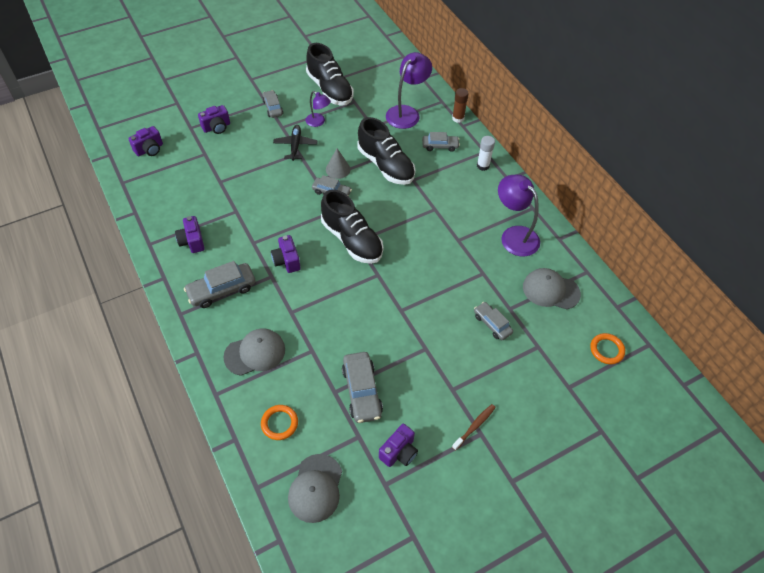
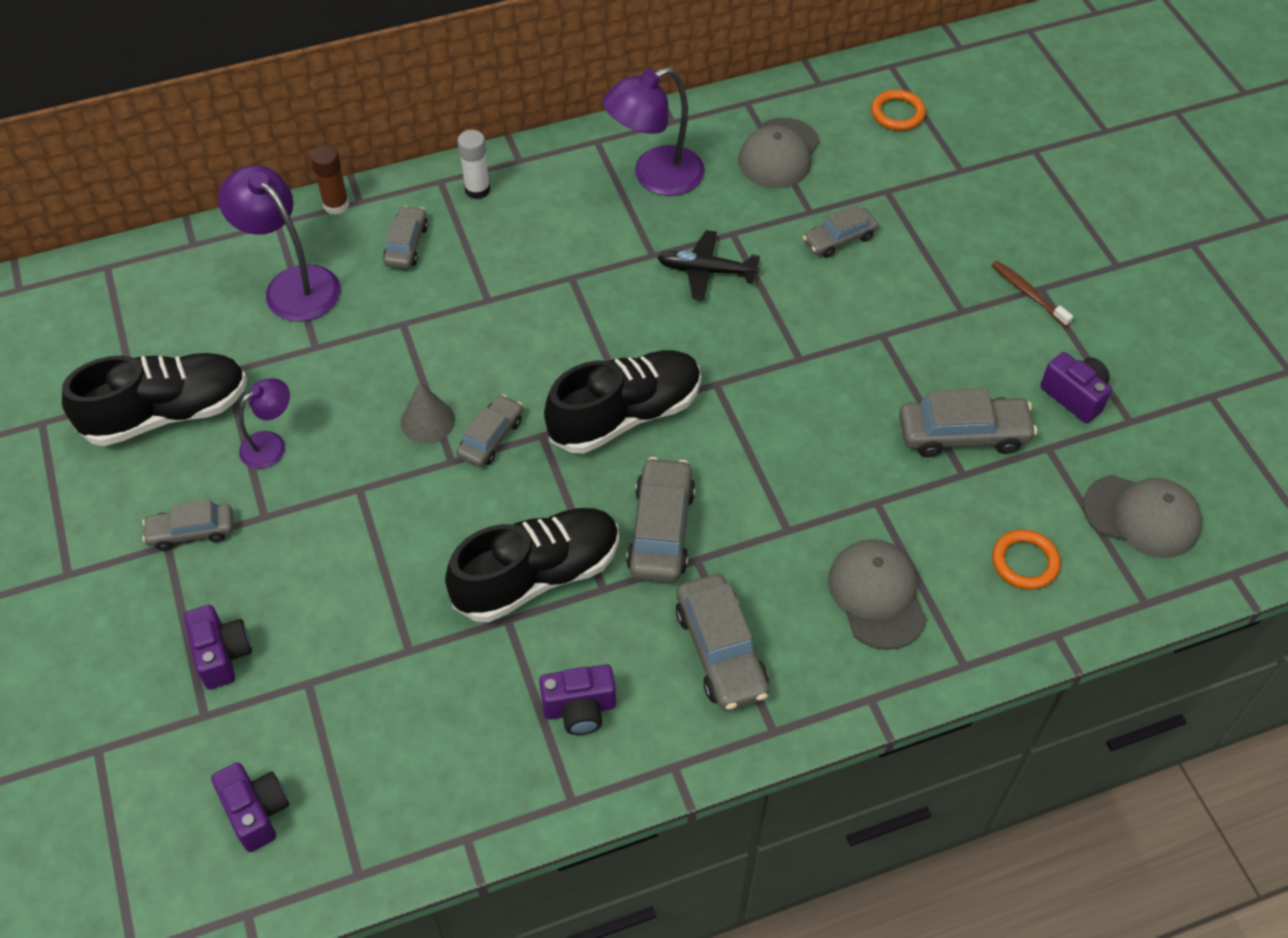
camera: 80 degrees left, 0 degrees up
purple camera [271,235,301,273] -> grey car [626,457,695,583]
black plane [273,125,318,161] -> black plane moved to [657,230,760,300]
black shoe [357,117,415,185] -> black shoe moved to [445,508,619,622]

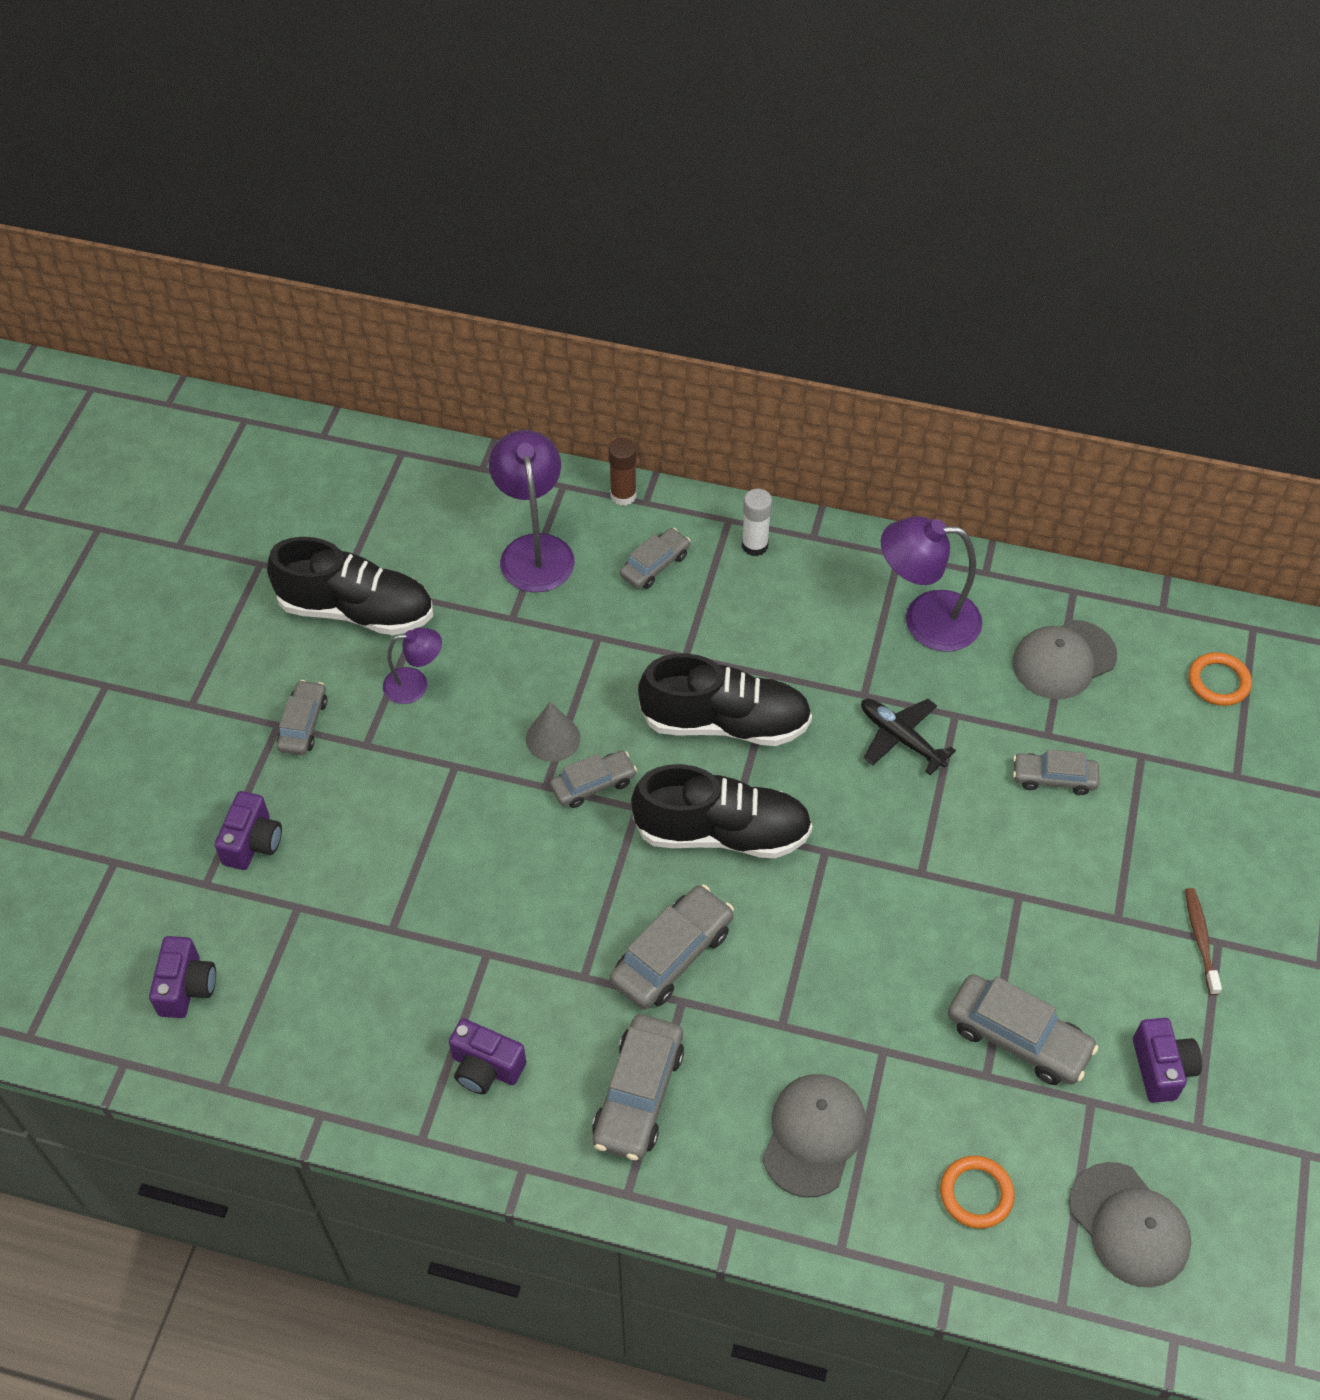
camera: 35 degrees right, 0 degrees up
grey car [142,499,233,551] -> grey car turned 75 degrees clockwise [277,680,327,755]
black shoe [445,508,619,622] -> black shoe moved to [638,653,812,746]

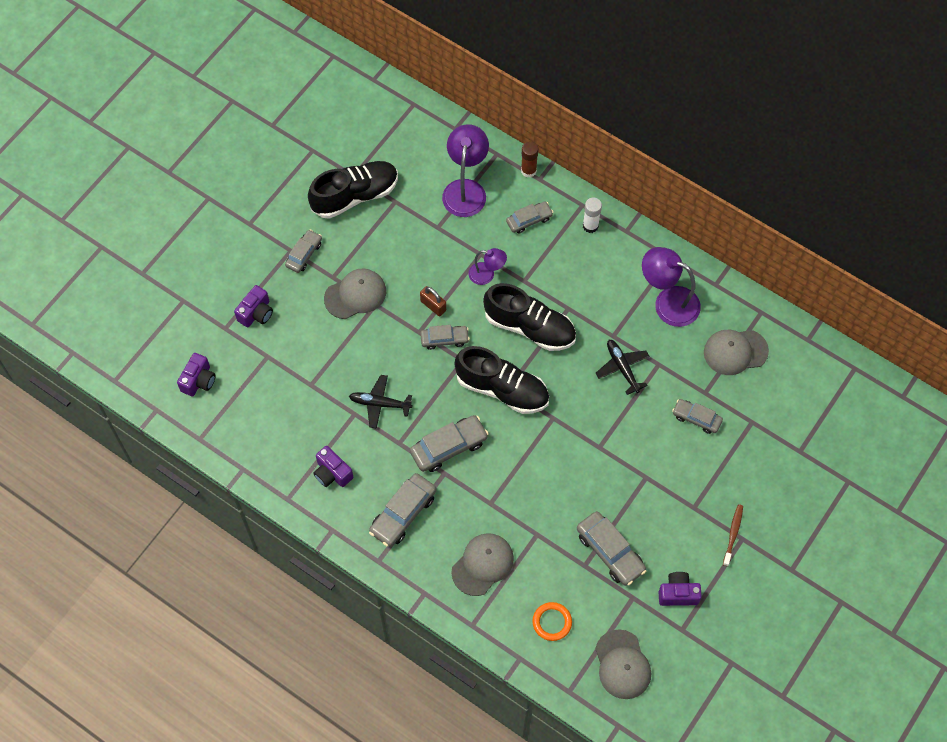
camera: 20 degrees right, 10 degrees up
black shoe [267,537,433,635] -> black shoe turned 60 degrees counterclockwise [308,161,398,219]
purple lamp [383,627,442,704] -> purple lamp moved to [468,248,507,285]
grey cone [526,702,580,762] -> brown padlock [420,286,446,316]
purple camera [1133,1018,1202,1103] -> purple camera turned 105 degrees counterclockwise [659,572,702,606]
orange ring [1188,652,1252,706] -> none
none -> grey cap [324,268,386,319]
none -> black plane [349,375,413,429]

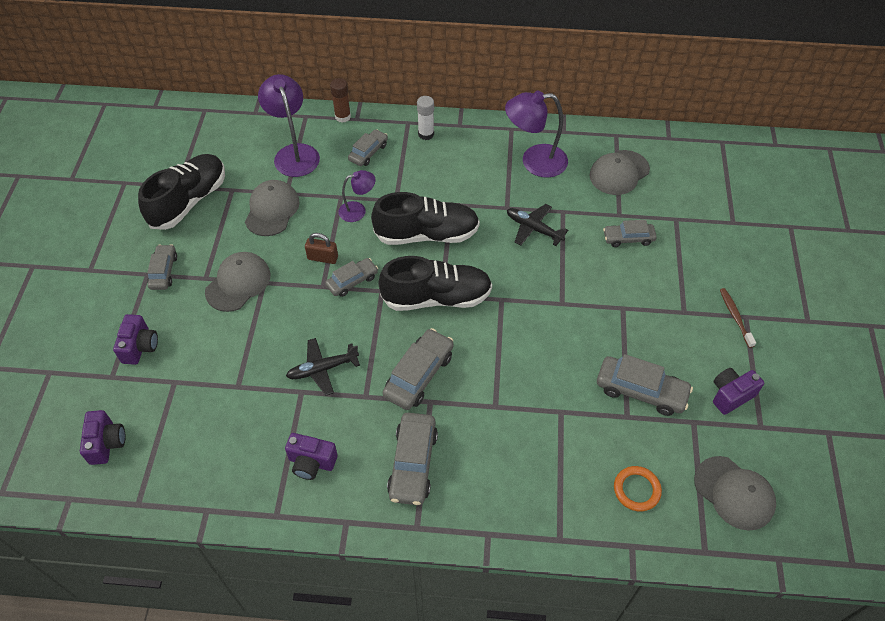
camera: 30 degrees left, 10 degrees down
grey cap [451,533,514,596] -> grey cap moved to [245,180,300,236]

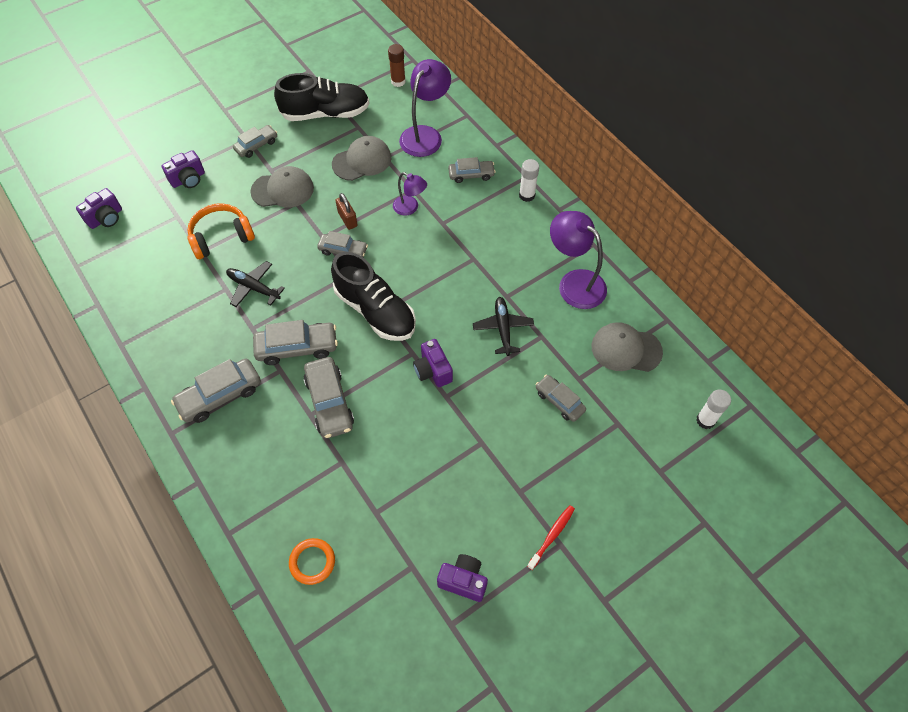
camera: 50 degrees right, 5 degrees up
purple camera [285,433,338,480] -> purple camera moved to [413,339,453,387]
brown glue stick [330,78,351,123] -> brown glue stick moved to [388,44,406,87]
black shoe [371,192,480,245] -> none
grey car [597,354,693,416] -> grey car moved to [304,357,354,438]
grey cap [694,456,776,531] -> none
brown toothbrush [720,288,756,348] -> red toothbrush [527,505,575,570]
none -> orange headphones [187,203,255,259]
none -> white glue stick [696,390,731,429]

